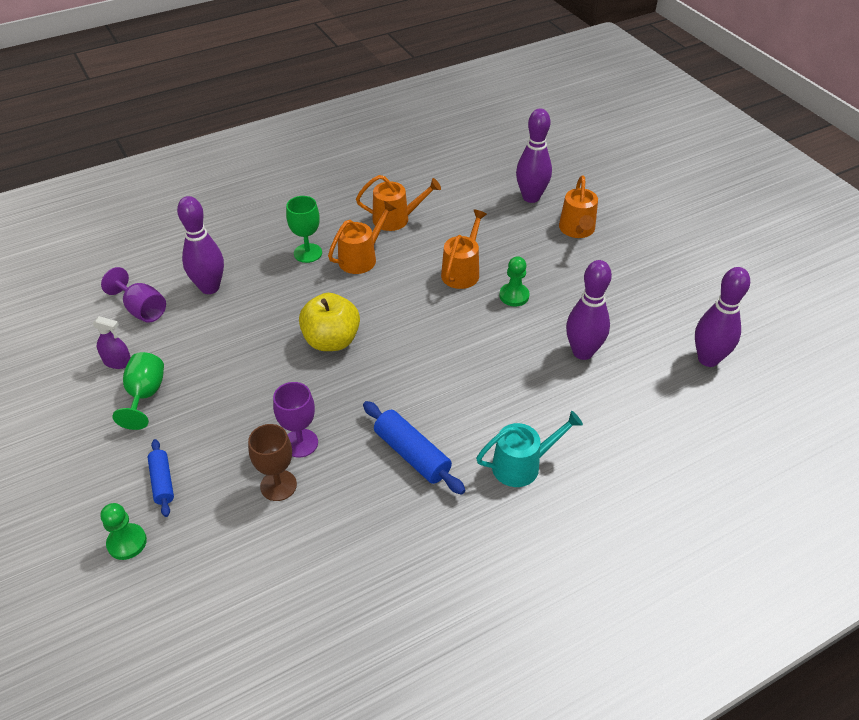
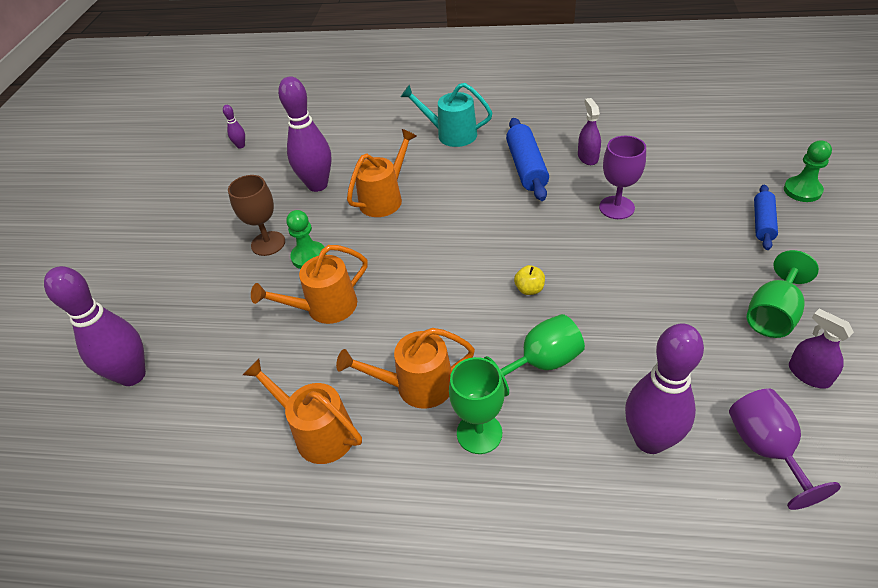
camera: 140 degrees left, 0 degrees up
brown goblet [248,424,297,501] -> brown goblet moved to [228,175,285,256]
yellow apple [299,293,360,351] -> yellow apple [514,265,545,295], size x0.42
orange watering can [559,176,598,238] -> orange watering can moved to [347,129,417,217]
purple bowling pin [695,267,750,367] -> purple bowling pin [223,105,245,149], size x0.43
none -> green goblet [484,314,585,397]
none -> purple spray bottle [578,98,601,165]

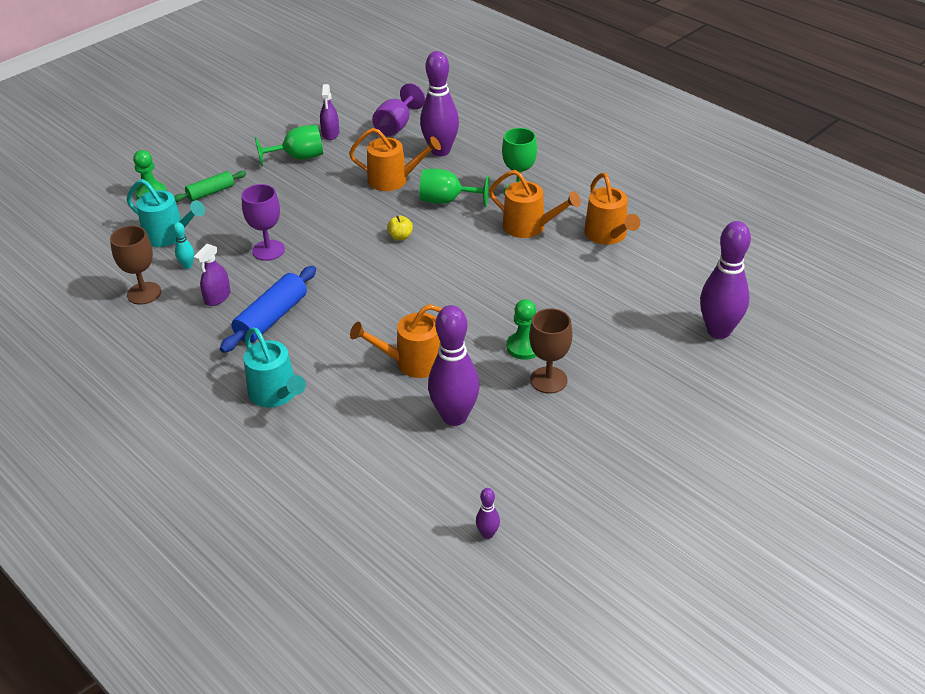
camera: 145 degrees left, 5 degrees down
orange watering can [251,245,368,324] -> orange watering can moved to [349,128,441,191]
blue rolling pin [754,184,778,250] -> green rolling pin [174,171,246,202]
none -> brown goblet [110,226,161,305]
none -> turquoise watering can [127,179,205,247]
none -> turquoise bowling pin [173,222,194,269]

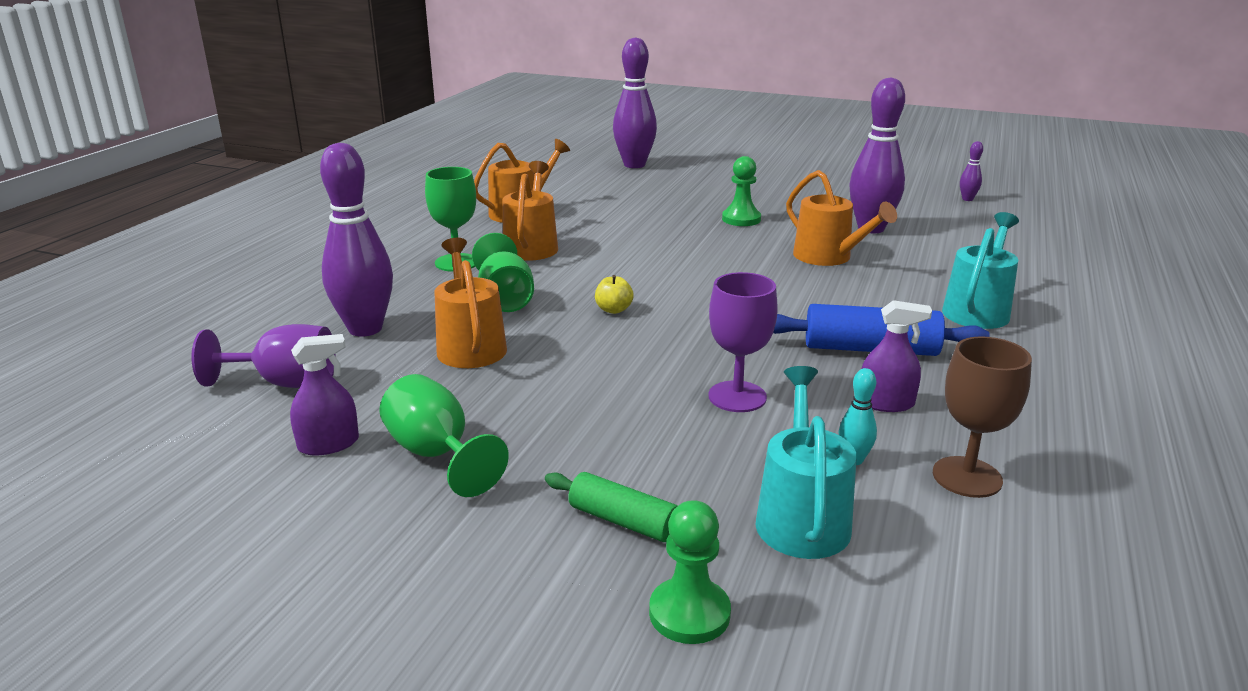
camera: 115 degrees left, 15 degrees down
brown goblet [529,308,572,394] -> none

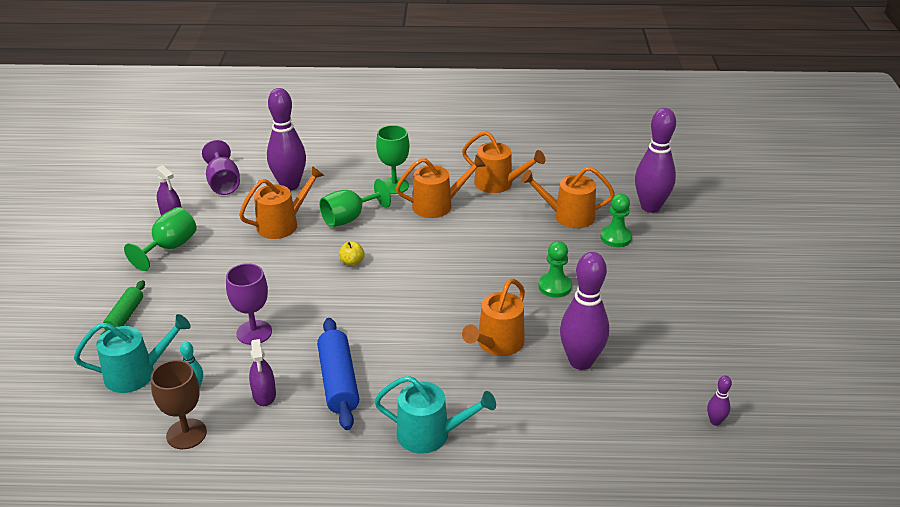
camera: 70 degrees right, 10 degrees up
green pawn [649,500,731,644] -> green pawn moved to [600,194,632,247]
none -> orange watering can [521,166,615,228]

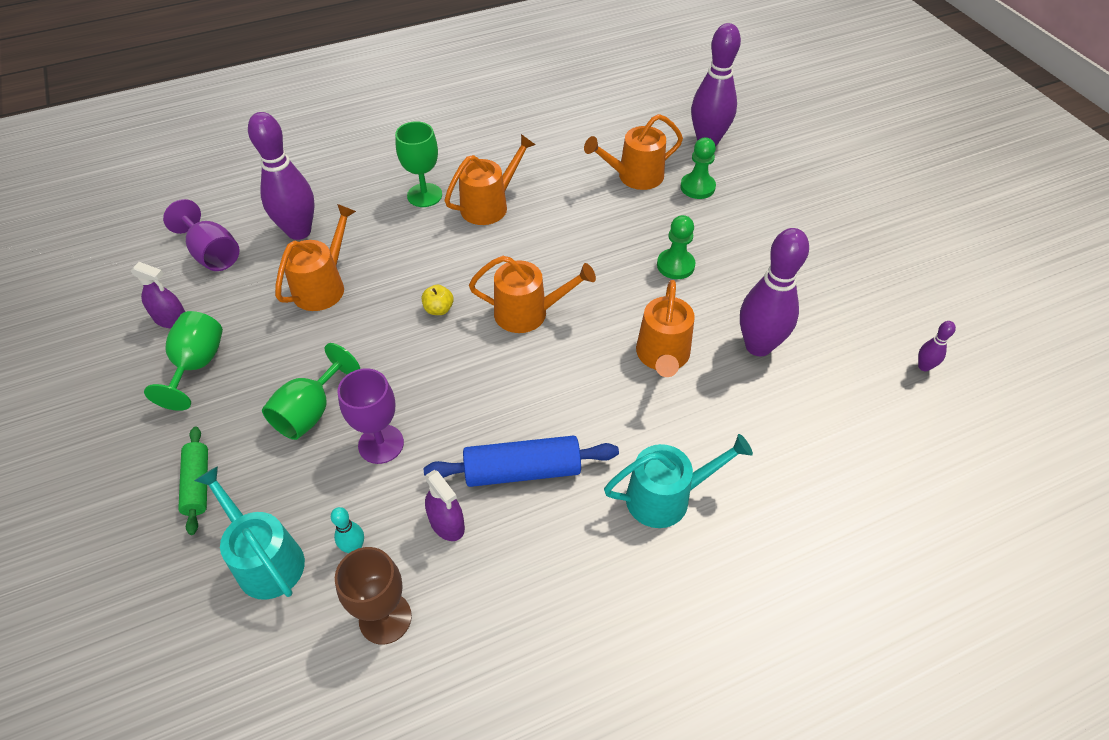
camera: 25 degrees left, 15 degrees up
turquoise watering can [74,314,191,393] -> turquoise watering can turned 90 degrees counterclockwise [194,466,305,600]
blue rolling pin [317,318,359,430] -> blue rolling pin turned 60 degrees counterclockwise [424,436,619,487]
green goblet [320,179,391,227] -> green goblet moved to [262,343,360,440]
orange watering can [462,131,545,193] -> orange watering can moved to [469,256,596,333]

